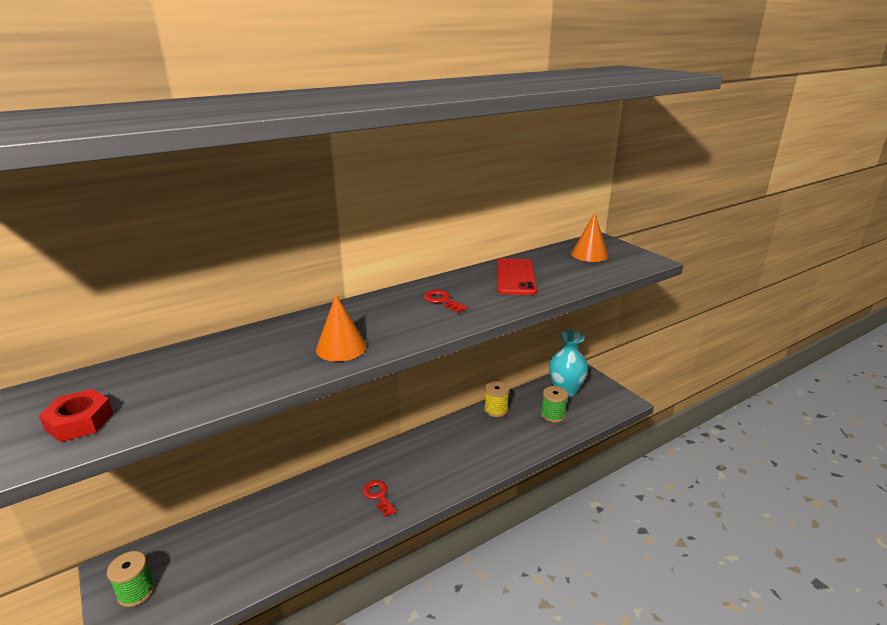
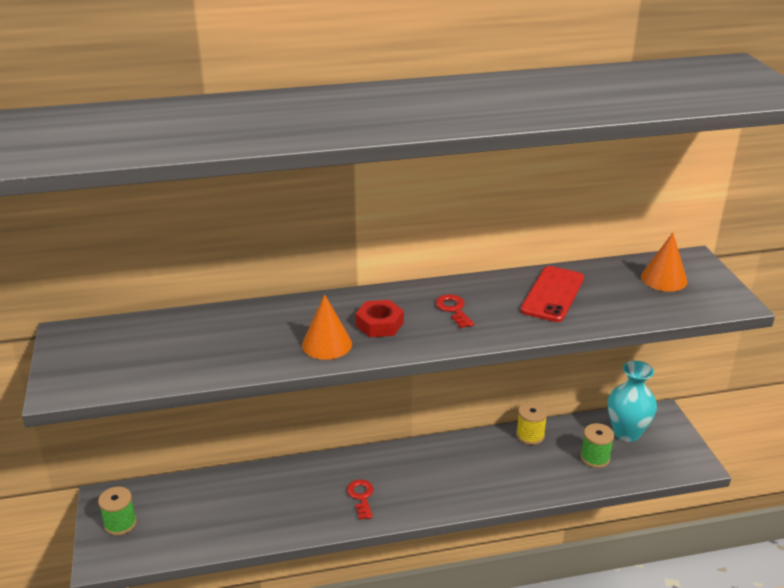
camera: 20 degrees right, 5 degrees up
red nut [38,389,114,442] -> red nut moved to [356,300,404,337]

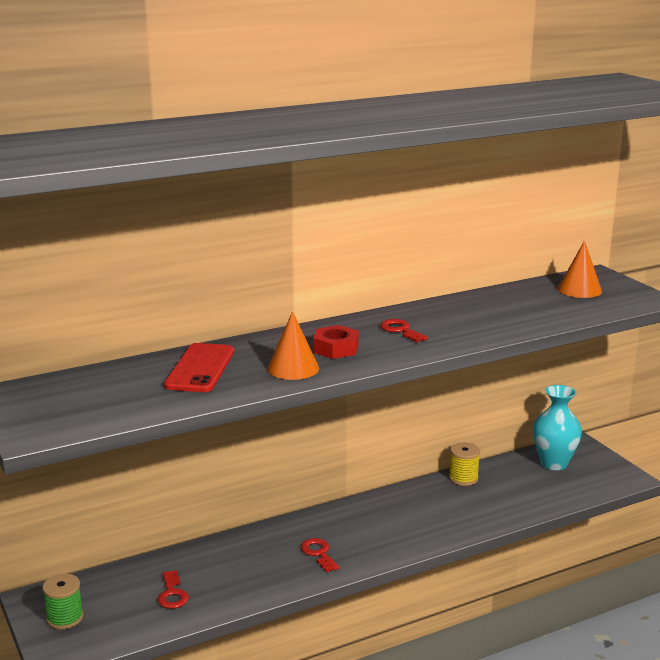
camera: 15 degrees left, 10 degrees down
red phone [520,266,584,322] -> red phone moved to [164,343,234,392]
green spool [580,423,614,468] -> none
none -> red key [158,570,189,609]

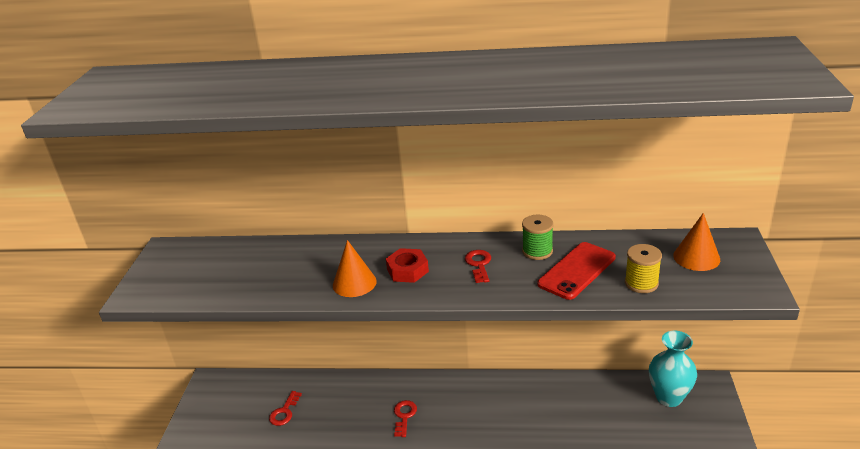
camera: 35 degrees right, 10 degrees up
green spool [42,574,84,629] -> green spool moved to [522,215,554,260]
red phone [164,343,234,392] -> red phone moved to [537,242,616,300]
yellow spool [449,442,480,486] -> yellow spool moved to [625,244,662,293]

